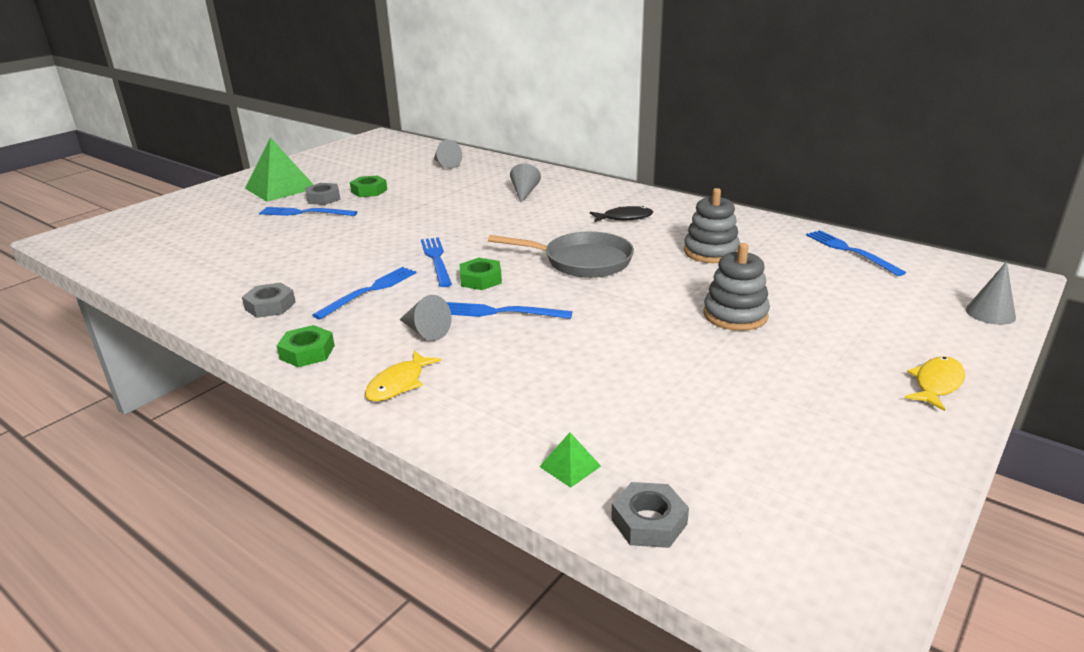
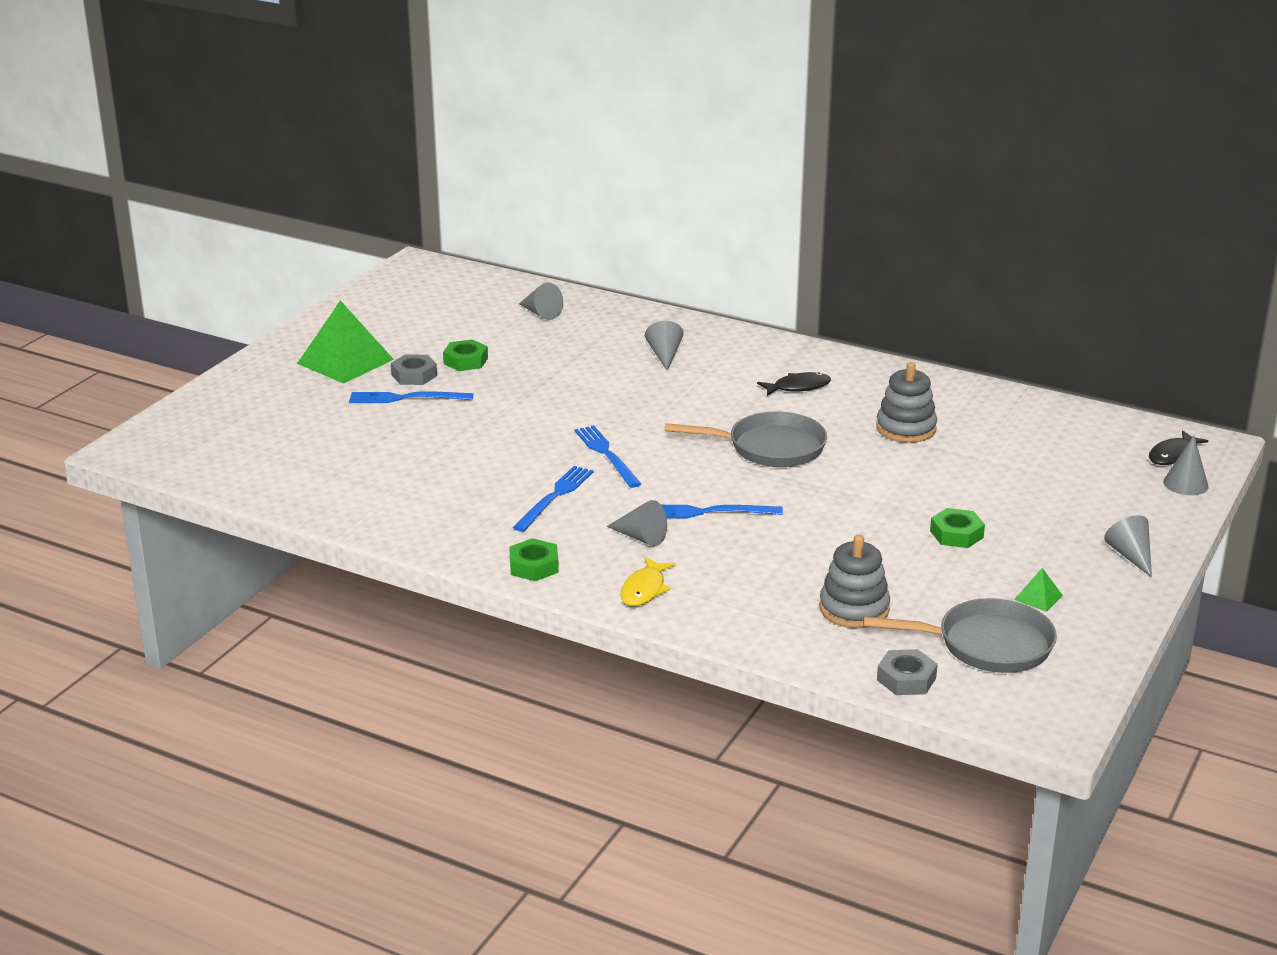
camera: 10 degrees left, 0 degrees up
grey nut [242,282,296,318] -> none
green nut [460,258,502,290] -> green nut moved to [930,508,985,548]
green pyramid [539,432,601,488] -> green pyramid moved to [1014,568,1063,612]
grey stacking toy [703,243,770,331] -> grey stacking toy moved to [819,535,890,628]
blue fork [806,230,906,276] -> none
yellow fish [905,356,965,411] -> grey cone [1104,515,1152,578]
none -> grey pan [863,598,1057,673]
none -> black fish [1149,431,1208,465]

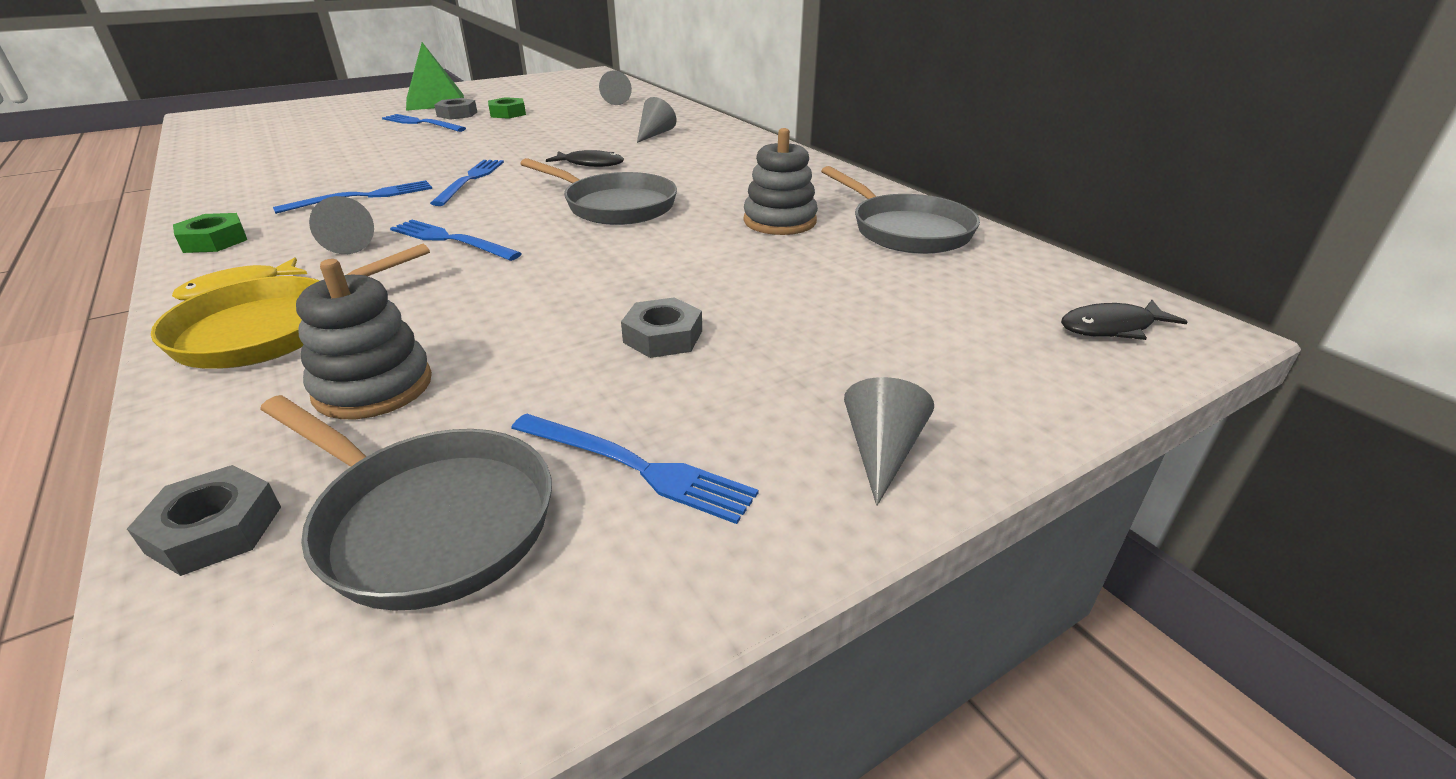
camera: 30 degrees right, 5 degrees up
black fish [757,372,831,396] -> black fish moved to [546,150,624,167]
green nut [930,508,985,548] -> grey nut [621,297,702,358]
green pyramid [1014,568,1063,612] -> blue fork [511,413,758,524]
grey cone [1163,435,1208,495] -> none
none -> yellow pan [151,244,430,369]
none -> grey pan [821,166,980,254]

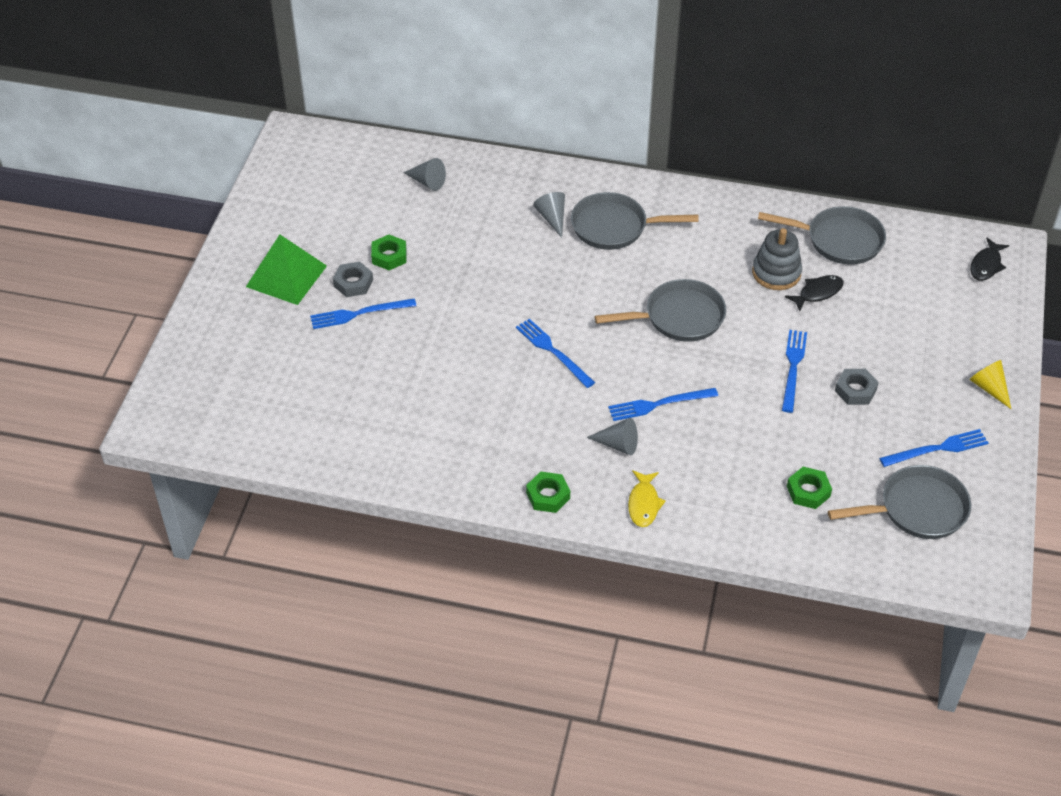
camera: 45 degrees left, 15 degrees up
grey nut [127,465,281,576] -> none
yellow pan [151,244,430,369] -> none
blue fork [273,180,432,214] -> blue fork moved to [782,330,807,413]
grey stacking toy [296,259,432,419] -> green nut [787,467,832,509]
black fish [546,150,624,167] -> black fish moved to [785,275,844,311]
grey cone [844,377,934,506] -> yellow cone [969,360,1011,409]
none -> grey pan [571,192,699,250]

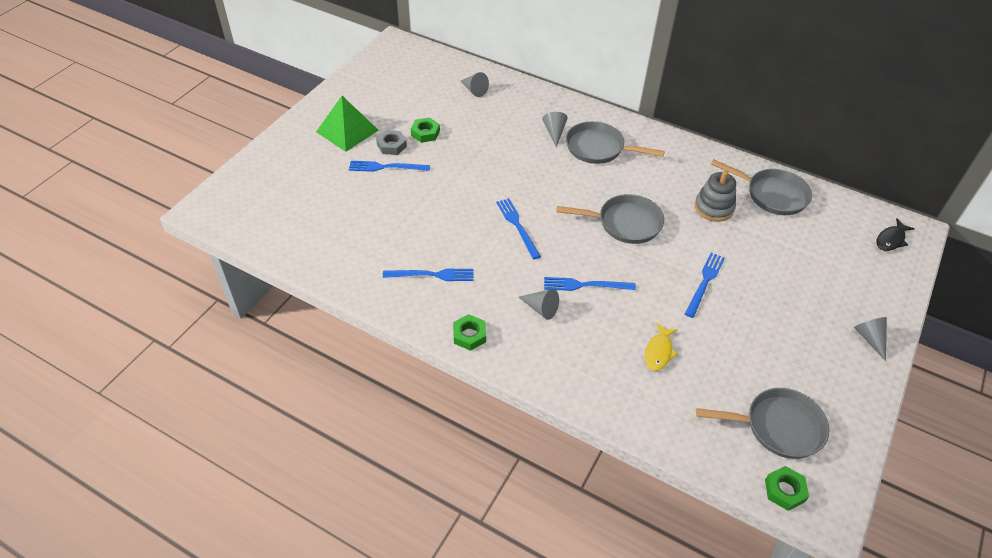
camera: 15 degrees right, 0 degrees up
yellow fish [628,470,666,527] -> yellow fish moved to [645,323,678,371]
black fish [785,275,844,311] -> none
green nut [787,467,832,509] -> green nut moved to [765,466,809,511]
grey nut [835,369,879,405] -> none
blue fork [879,429,988,467] -> blue fork moved to [383,269,474,281]
yellow cone [969,360,1011,409] -> grey cone [854,317,887,361]

